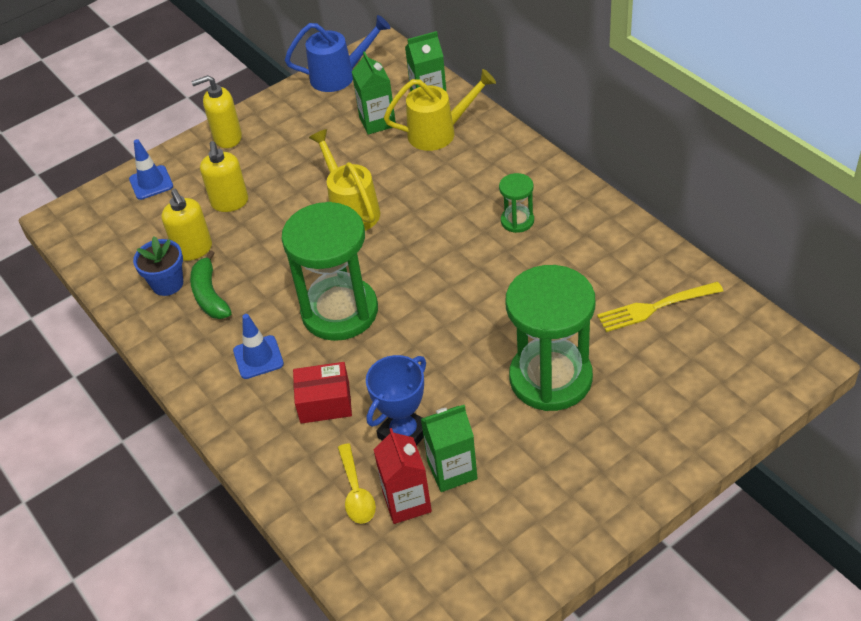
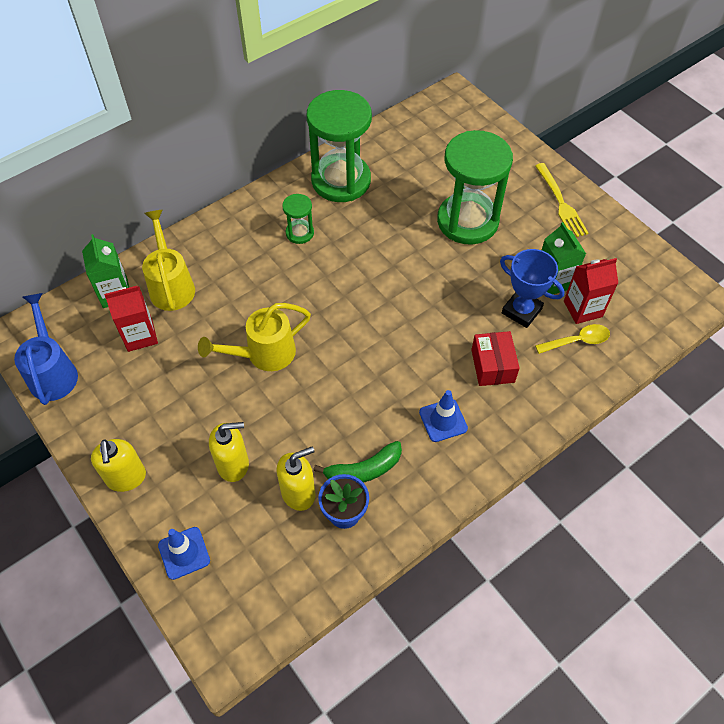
camera: 95 degrees left, 10 degrees up
green hourglass [281,202,378,341] -> green hourglass moved to [307,90,372,202]
green carton [352,51,396,135] -> red carton [104,286,158,352]
yellow fork [597,282,723,332] -> yellow fork moved to [535,163,588,237]

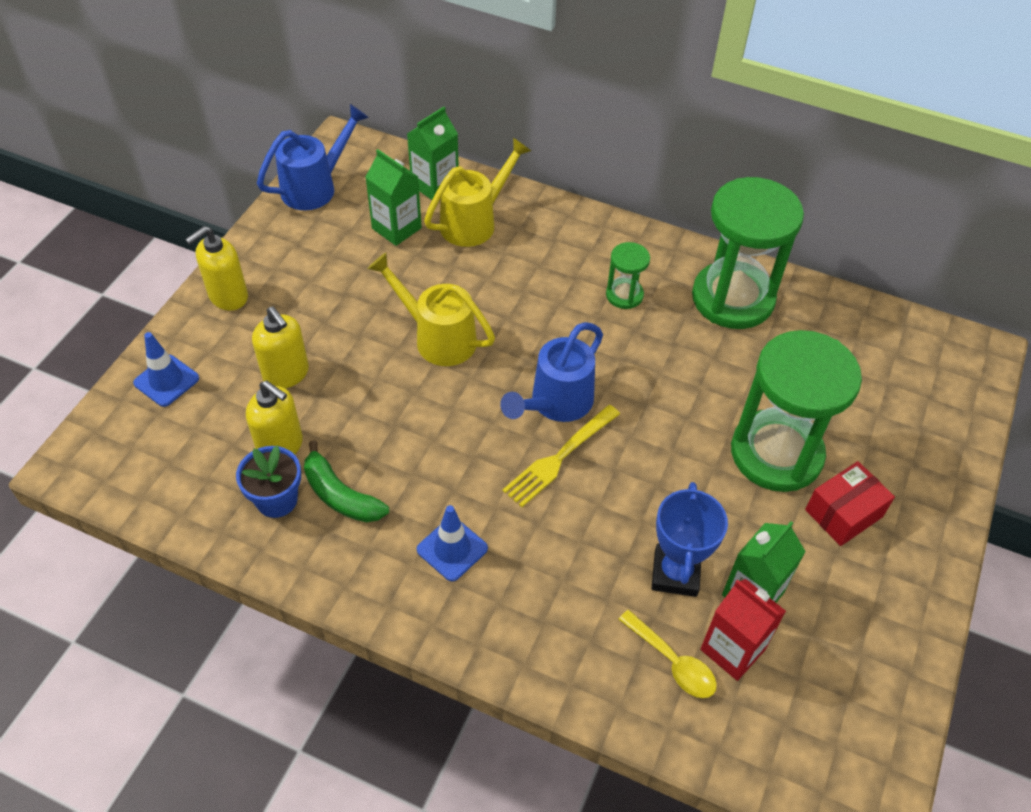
camera: 60 degrees right, 5 degrees down
red carton [104,286,158,352] -> green carton [366,149,422,246]
red box [471,331,520,386] -> red box moved to [805,461,895,546]
yellow fork [535,163,588,237] -> yellow fork moved to [502,405,620,507]
none -> blue watering can [500,322,603,422]

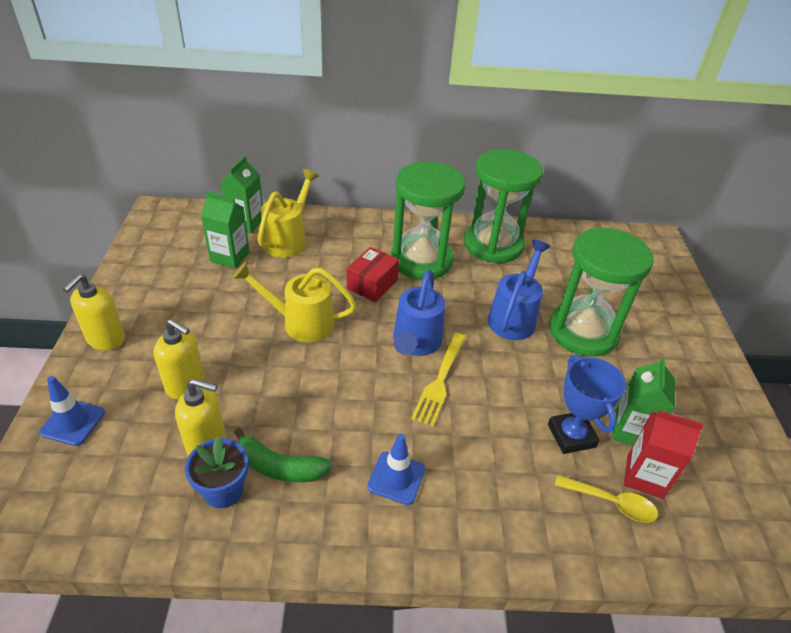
camera: 25 degrees left, 10 degrees down
blue watering can [257,104,369,210] -> blue watering can moved to [488,240,551,340]
green hourglass [606,242,650,309] -> green hourglass [391,162,465,280], size x2.20
red box [805,461,895,546] -> red box moved to [347,247,399,302]

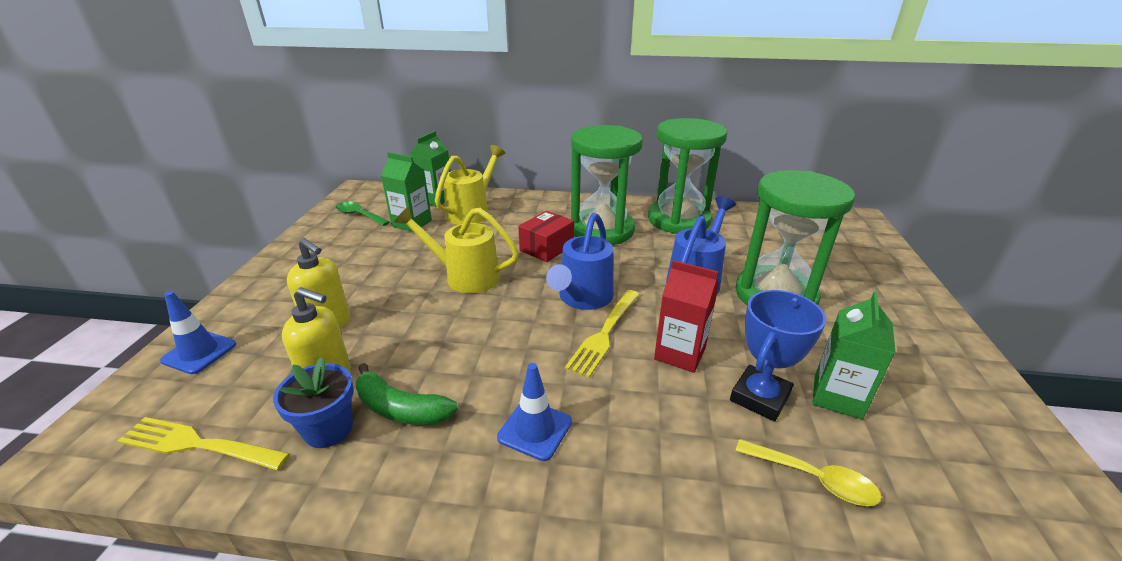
camera: 10 degrees right, 10 degrees down
yellow soap dispenser [63,274,125,350] -> none
blue trophy [548,355,626,454] -> blue trophy turned 45 degrees clockwise [730,290,826,422]
red carton [624,410,704,499] -> red carton moved to [654,260,719,373]
none -> yellow fork [118,417,290,470]
none -> green spoon [336,202,390,226]

